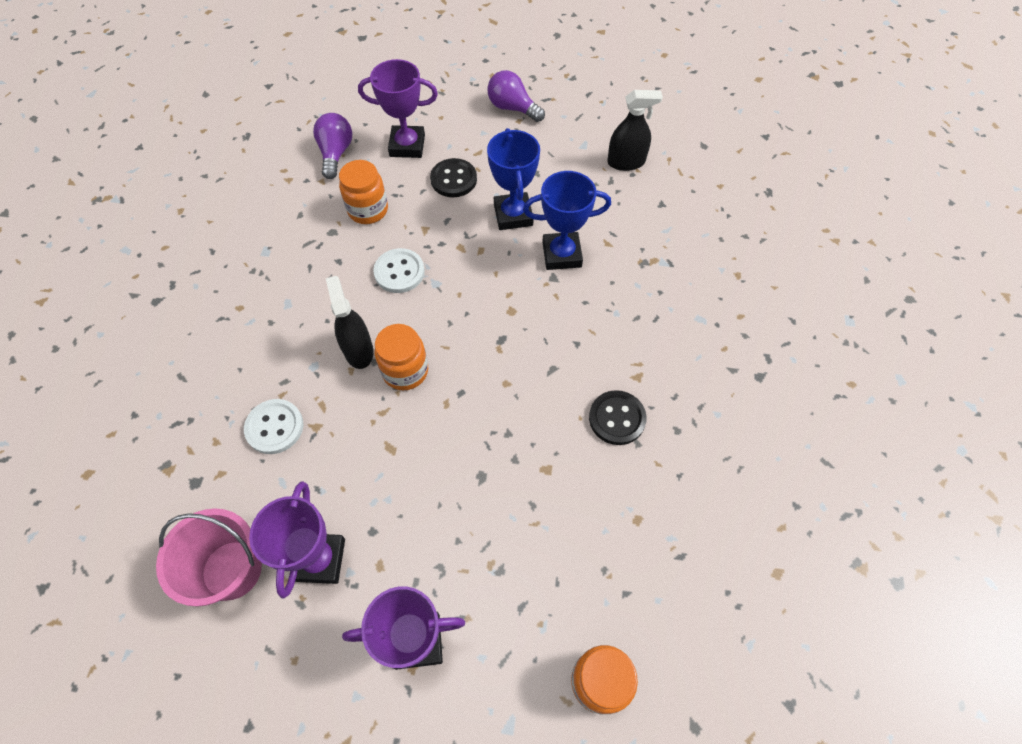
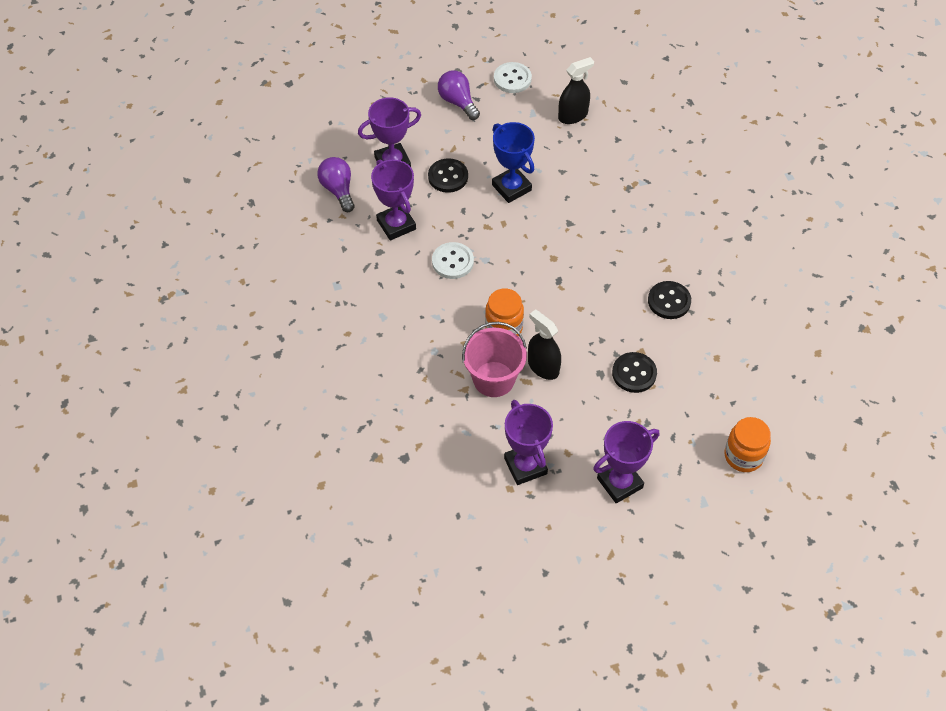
camera: 25 degrees left, 5 degrees down
pink bucket [156,508,262,607] -> pink bucket moved to [462,322,527,397]
white button [244,399,303,454] -> white button moved to [494,62,532,93]
black spray bottle [326,276,373,369] -> black spray bottle moved to [528,309,561,380]
orange jar [339,160,388,224] -> purple trophy [371,160,416,240]
purple light bulb [487,70,545,122] -> purple light bulb turned 45 degrees clockwise [438,70,480,120]
blue trophy [523,171,611,270] -> none
none -> black button [612,352,657,393]

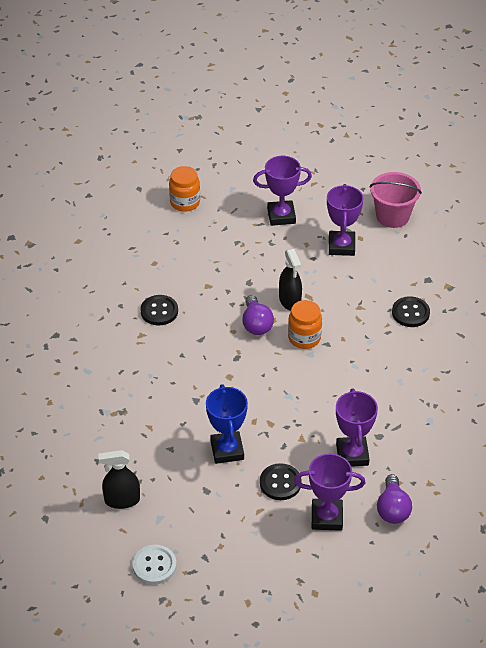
camera: 155 degrees left, 10 degrees down
white button [432,242,474,279] -> none
purple light bulb [438,70,480,120] -> purple light bulb moved to [242,295,274,335]
pink bucket [462,322,527,397] -> pink bucket moved to [370,172,422,228]
black button [612,352,657,393] -> black button moved to [392,296,430,327]

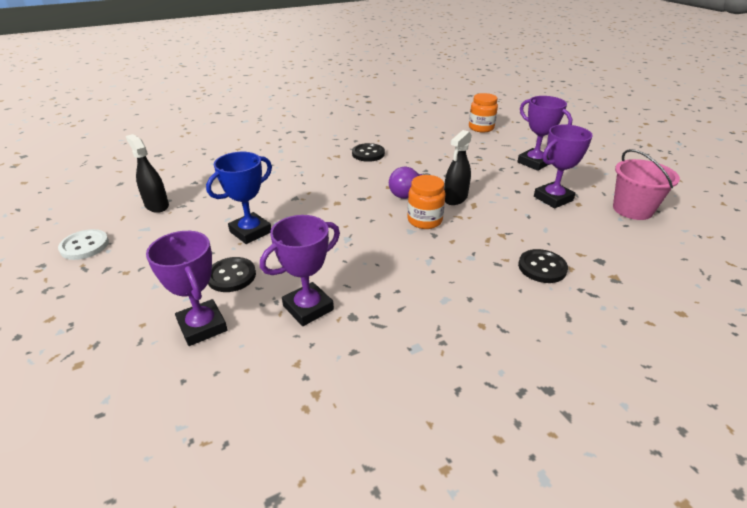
camera: 55 degrees right, 10 degrees down
purple light bulb [377,474,412,524] -> none

